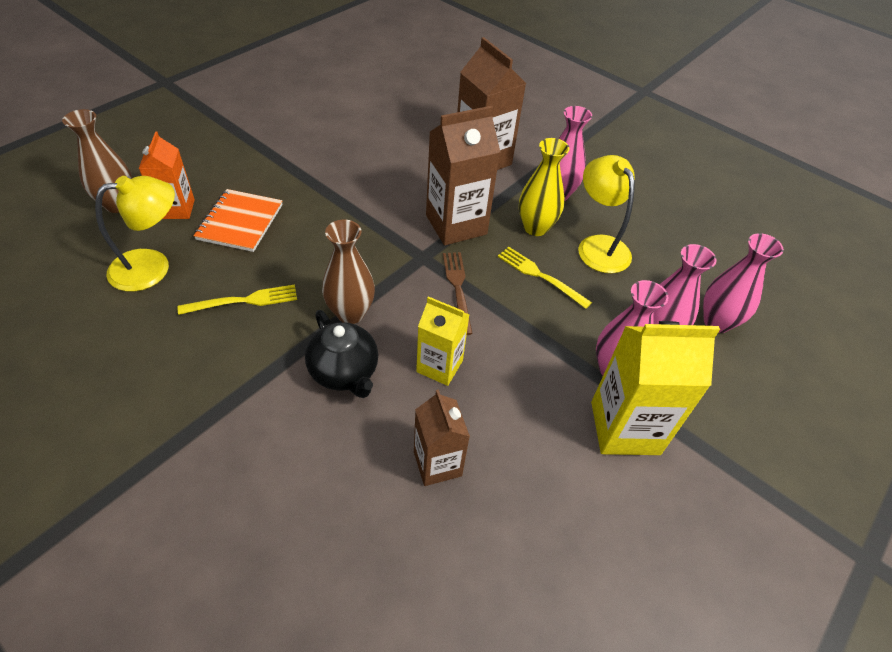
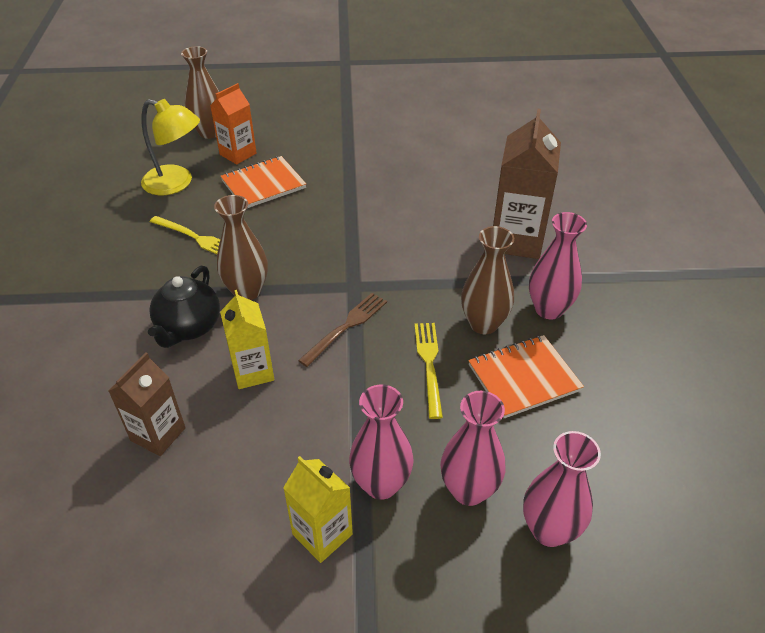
camera: 50 degrees right, 5 degrees down
brown carton [426,106,500,245] -> none
yellow vase [519,138,570,236] -> brown vase [461,226,514,334]
yellow lamp [578,155,635,273] -> orange notebook [468,335,584,419]
yellow carton [591,321,720,455] -> yellow carton [283,456,353,563], size x0.62

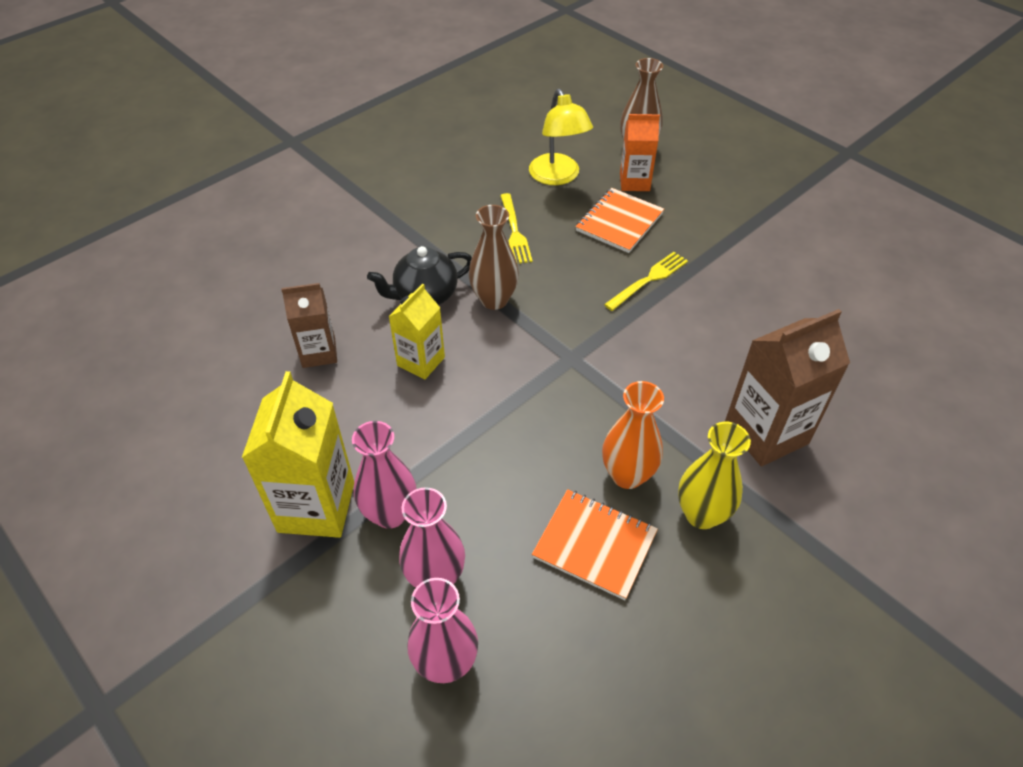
camera: 50 degrees right, 5 degrees up
orange notebook [220,156,306,208] -> orange notebook turned 75 degrees counterclockwise [575,188,664,253]
yellow carton [283,456,353,563] -> yellow carton [242,371,354,538], size x1.62
brown fork [298,293,387,367] -> none
yellow fork [415,323,443,419] -> yellow fork moved to [604,252,688,311]
brown vase [461,226,514,334] -> orange vase [602,381,664,489]
pink vase [529,212,587,319] -> yellow vase [678,422,751,529]

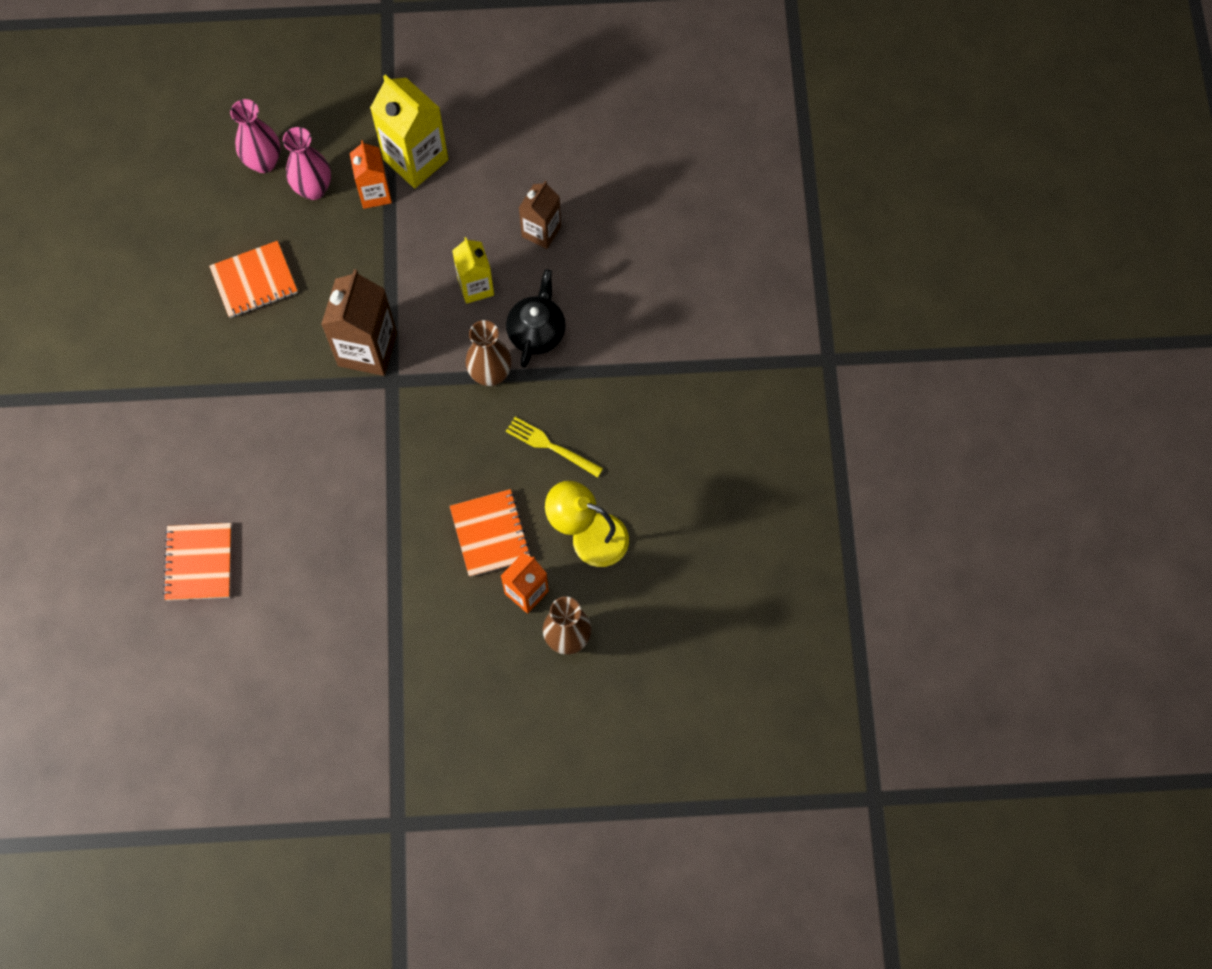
camera: 130 degrees right, 20 degrees up
pink vase [352,421,416,529] -> orange carton [350,140,392,209]
orange vase [602,381,664,489] -> none
yellow fork [604,252,688,311] -> none
yellow vase [678,422,751,529] -> none
brown carton [725,309,850,466] -> brown carton moved to [321,269,397,376]
none -> orange notebook [163,523,232,601]

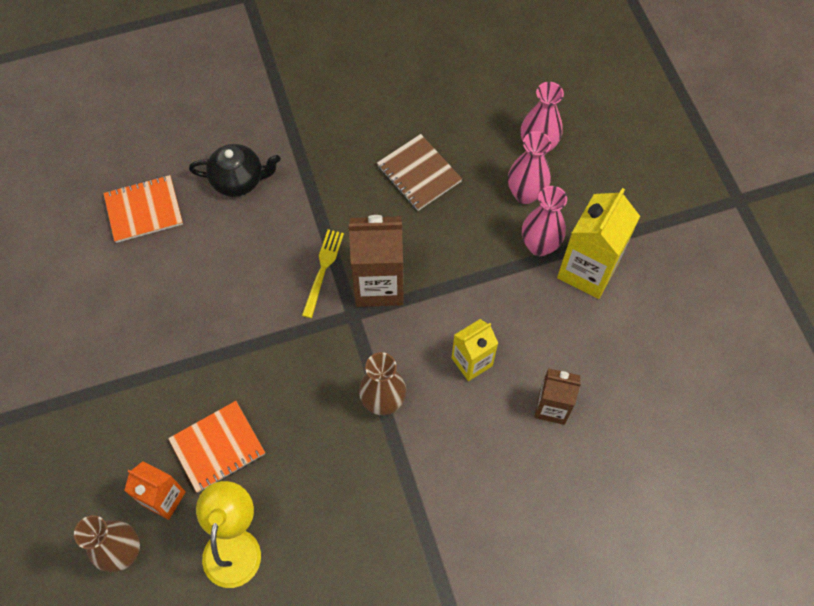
camera: 75 degrees right, 5 degrees down
orange notebook [209,241,298,318] -> brown notebook [377,134,462,211]
orange carton [350,140,392,209] -> pink vase [522,186,567,256]
black teapot [506,269,566,368] -> black teapot moved to [189,144,281,197]
yellow fork [506,417,603,477] -> yellow fork moved to [302,229,344,318]

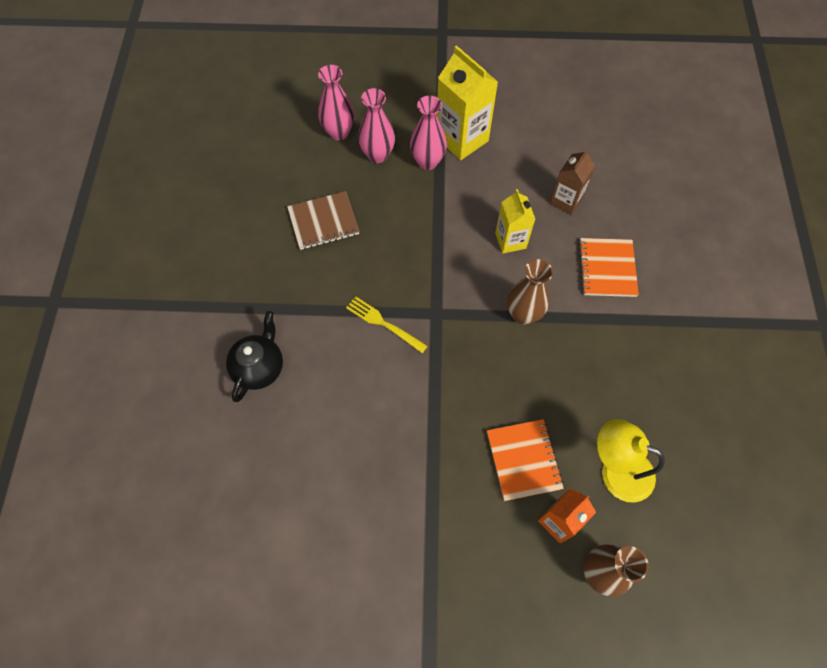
camera: 70 degrees left, 0 degrees up
orange notebook [103,175,183,243] -> orange notebook moved to [578,238,639,297]
brown carton [348,215,404,307] -> none

